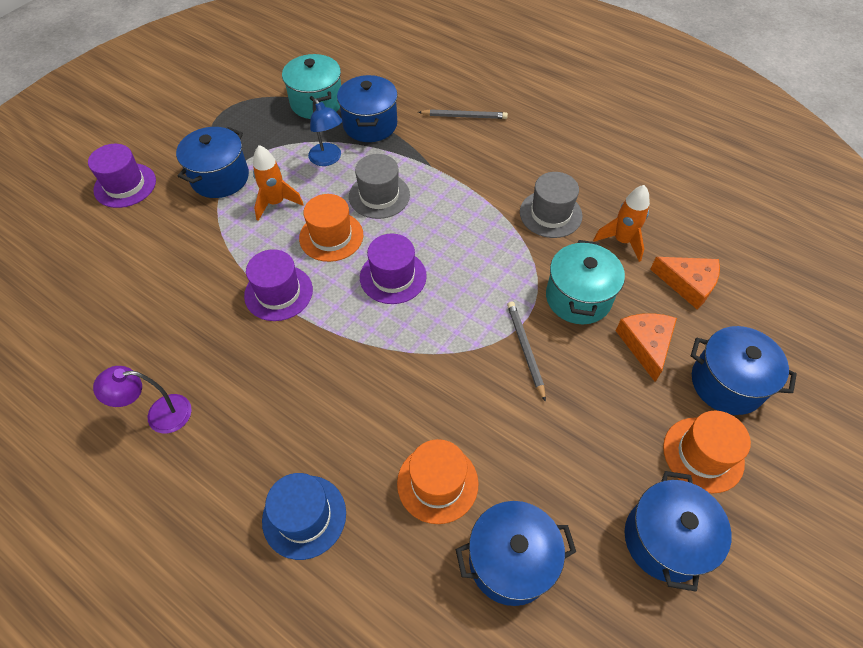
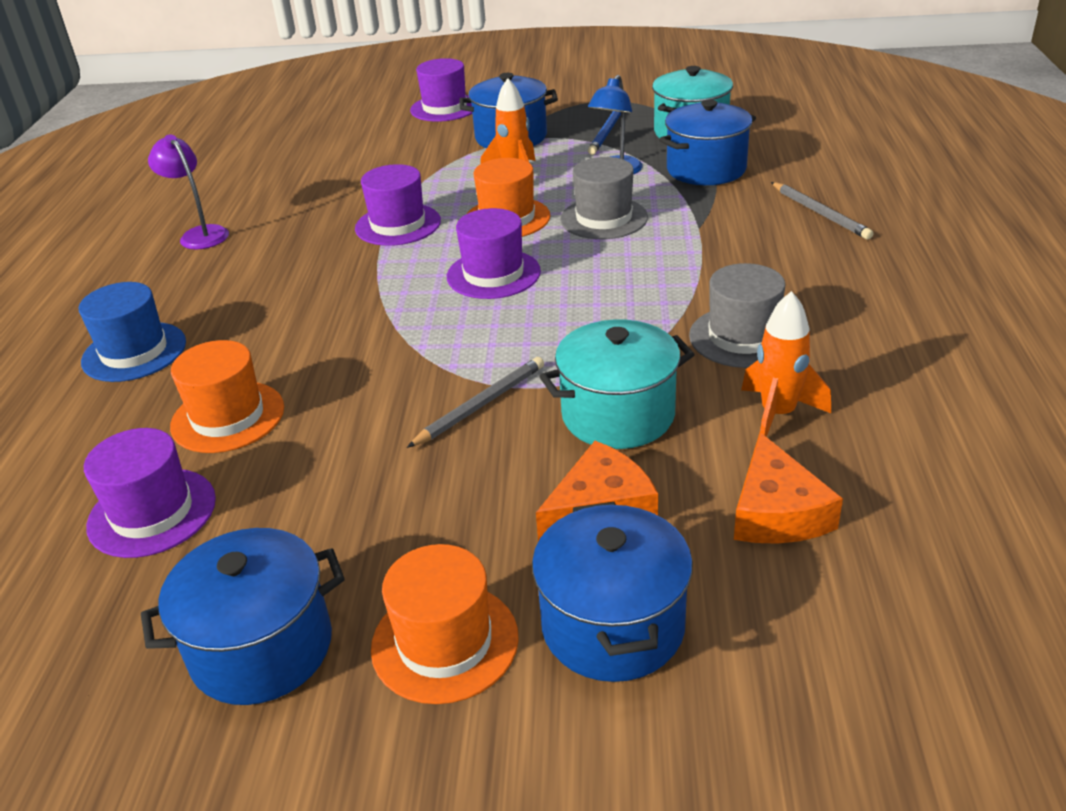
camera: 60 degrees right, 20 degrees down
blue pot [456,501,576,606] -> purple hat [84,428,216,558]
none -> blue pencil [588,111,621,155]

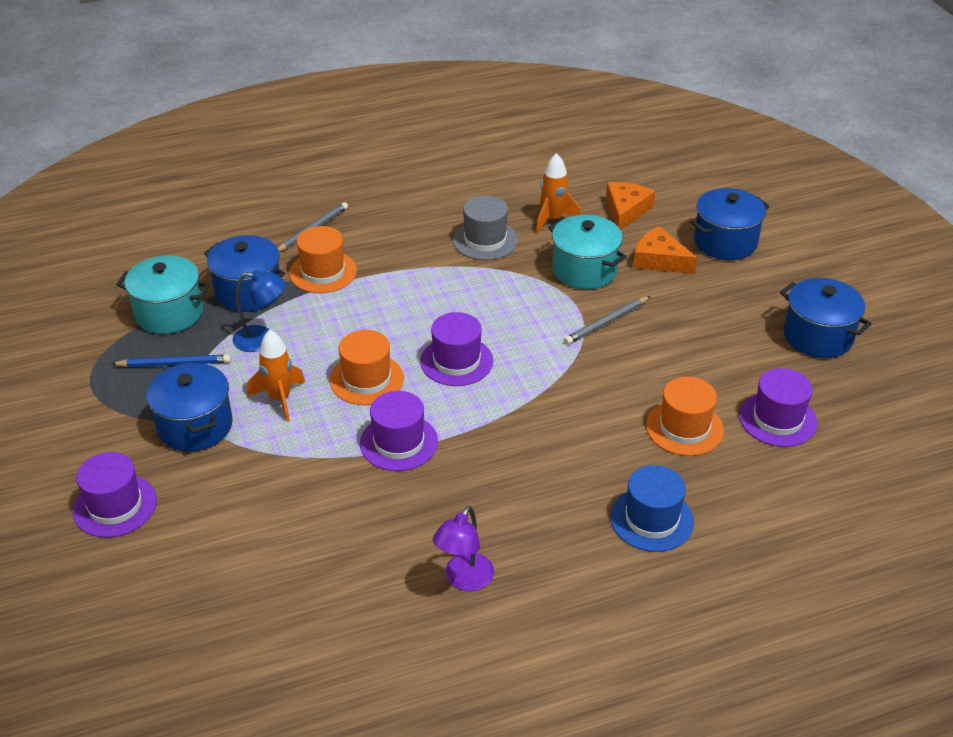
camera: 115 degrees left, 5 degrees up
orange hat [371,544,519,704] -> orange hat moved to [289,226,357,293]
grey pencil [407,357,544,448] -> grey pencil turned 60 degrees counterclockwise [564,296,650,344]
grey hat [560,157,648,239] -> none
orange cheese [734,432,843,544] -> orange cheese turned 45 degrees counterclockwise [606,182,655,230]

